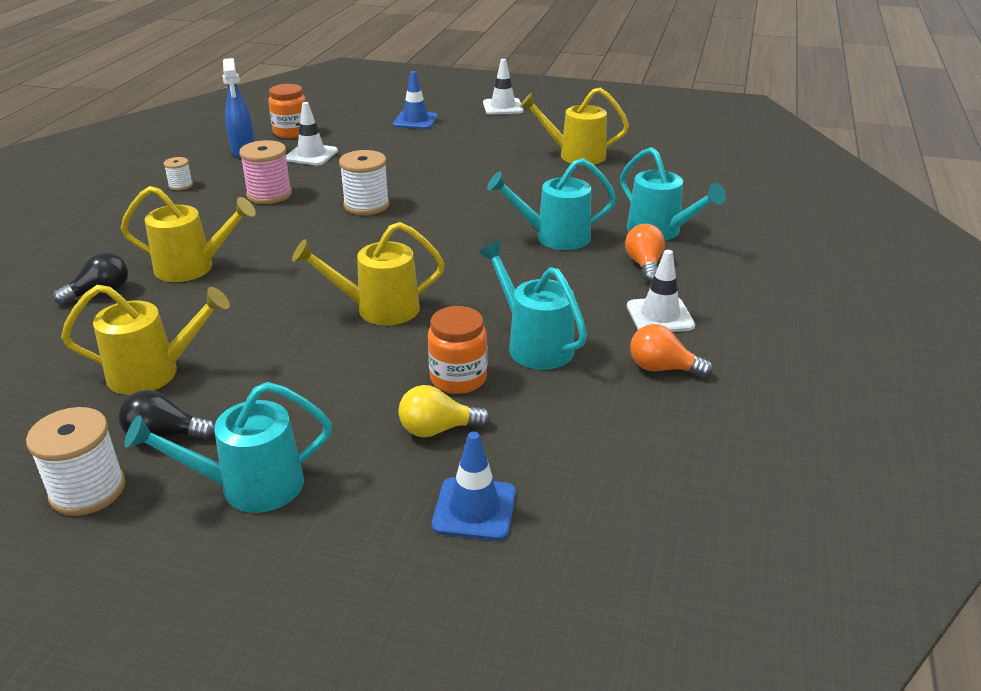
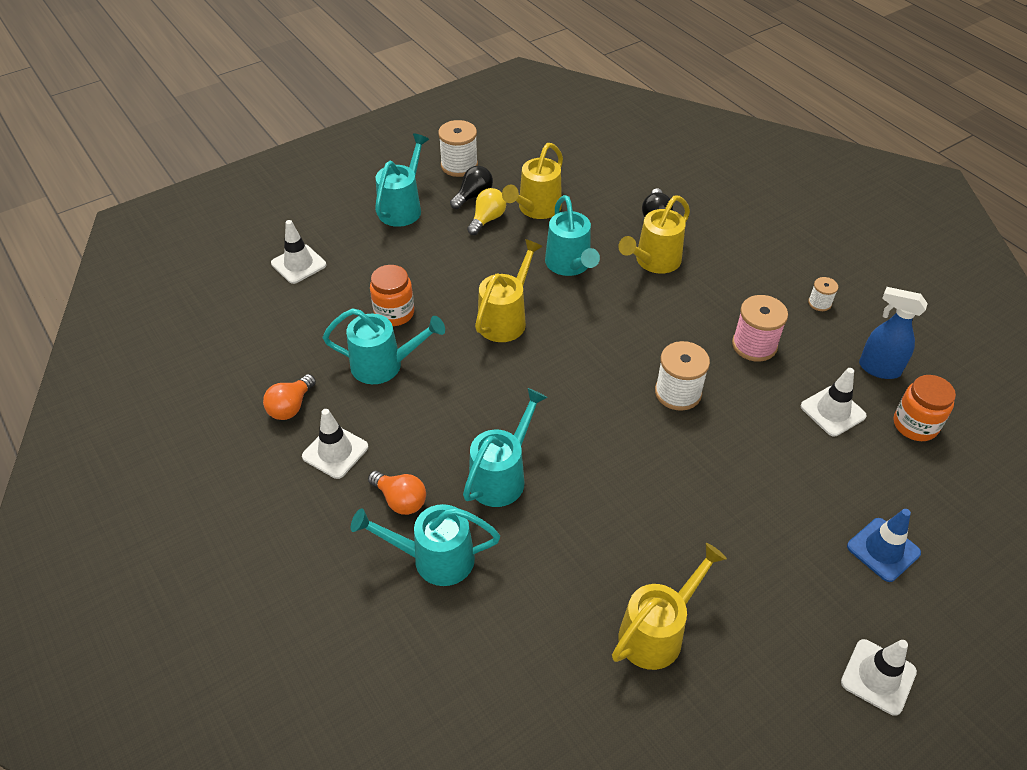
camera: 130 degrees right, 15 degrees up
yellow light bulb [399,385,490,437] -> yellow light bulb moved to [467,188,506,235]
blue traffic cone [432,432,516,541] -> white traffic cone [271,220,326,284]
orange light bulb [630,324,713,378] -> orange light bulb turned 150 degrees clockwise [263,374,316,420]
none -> turquoise watering can [545,195,600,276]

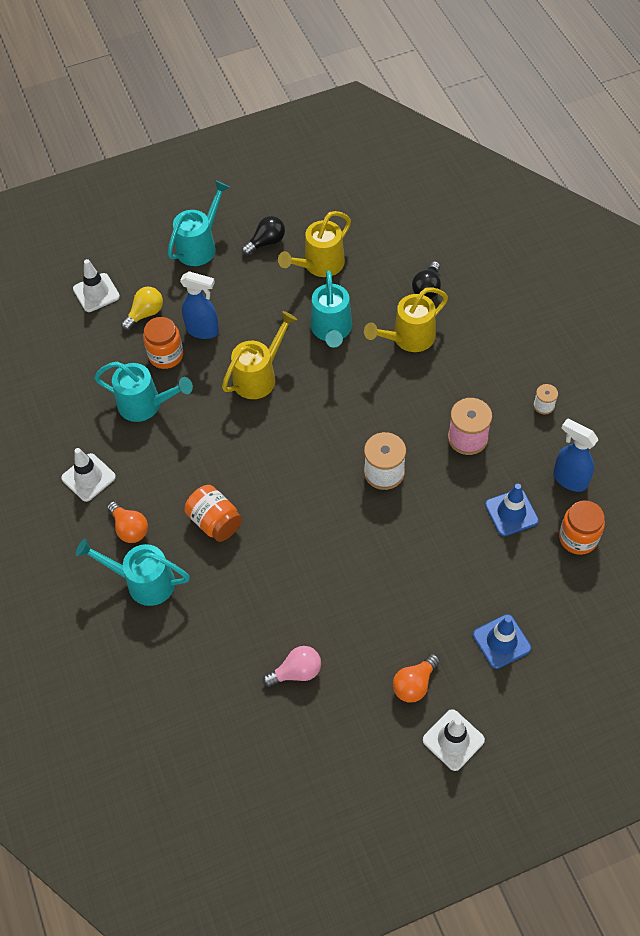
camera: 15 degrees right, 10 degrees up
orange light bulb [263,374,316,420] -> orange light bulb moved to [393,653,440,703]
white spool [438,120,478,177] -> none
turquoise watering can [463,388,548,507] -> orange jar [184,485,242,542]
yellow light bulb [467,188,506,235] -> yellow light bulb moved to [121,287,163,330]
yellow watering can [612,543,727,670] -> pink light bulb [263,646,321,687]
white traffic cone [801,368,867,436] -> blue traffic cone [485,484,539,536]
none -> blue spray bottle [180,271,219,339]

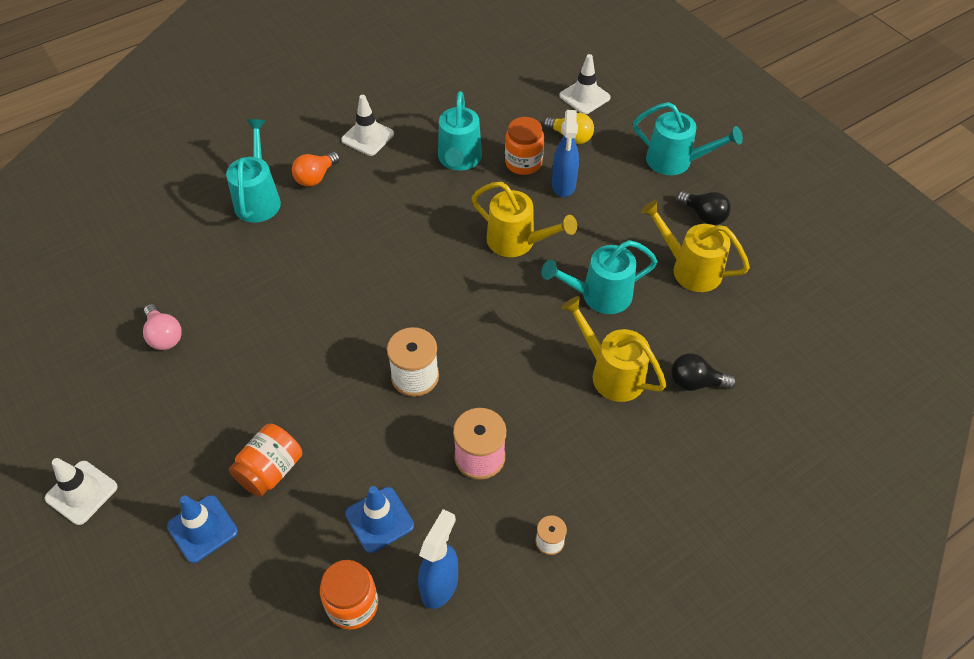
camera: 75 degrees right, 5 degrees down
orange jar [184,485,242,542] -> orange jar moved to [229,424,302,497]
orange light bulb [393,653,440,703] -> none

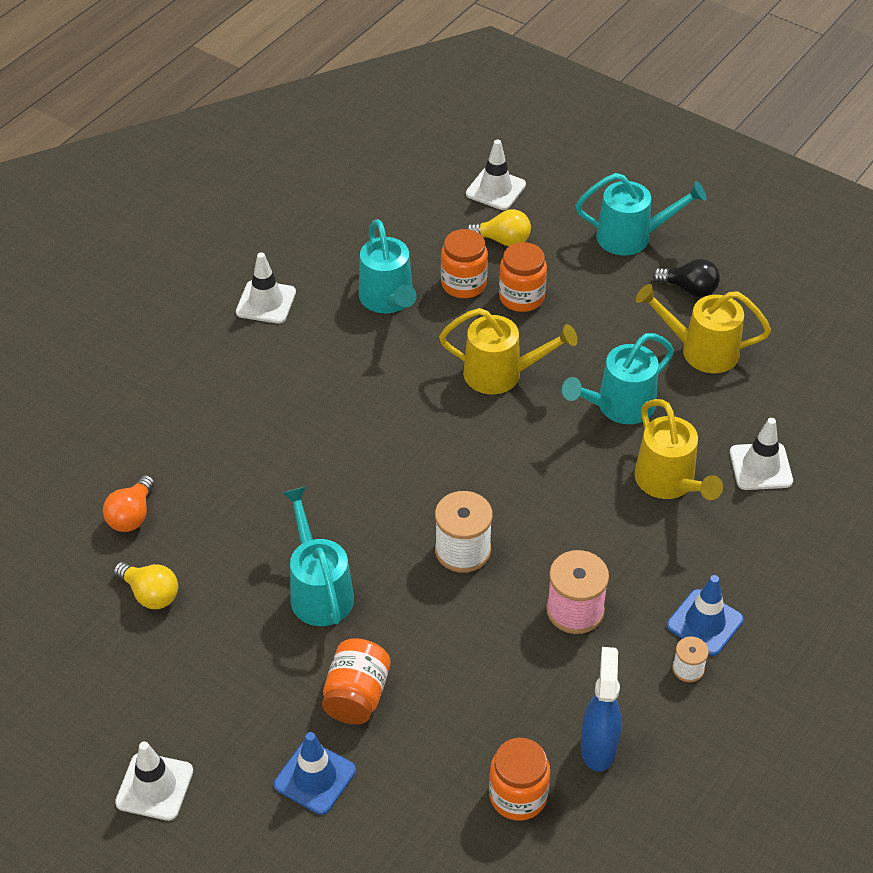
camera: 20 degrees left, 5 degrees down
pink light bulb [143,304,182,350] -> yellow light bulb [113,562,178,609]
turquoise watering can [226,119,281,223] -> turquoise watering can moved to [282,487,354,626]
orange light bulb [292,152,340,187] -> orange light bulb moved to [103,475,155,532]
blue traffic cone [345,486,414,553] -> blue traffic cone moved to [667,575,744,656]
blue spray bottle [552,110,579,197] -> orange jar [499,242,547,312]
yellow watering can [561,296,666,402] -> yellow watering can turned 135 degrees counterclockwise [634,399,723,500]
black light bulb [671,353,736,391] -> white traffic cone [730,418,793,490]

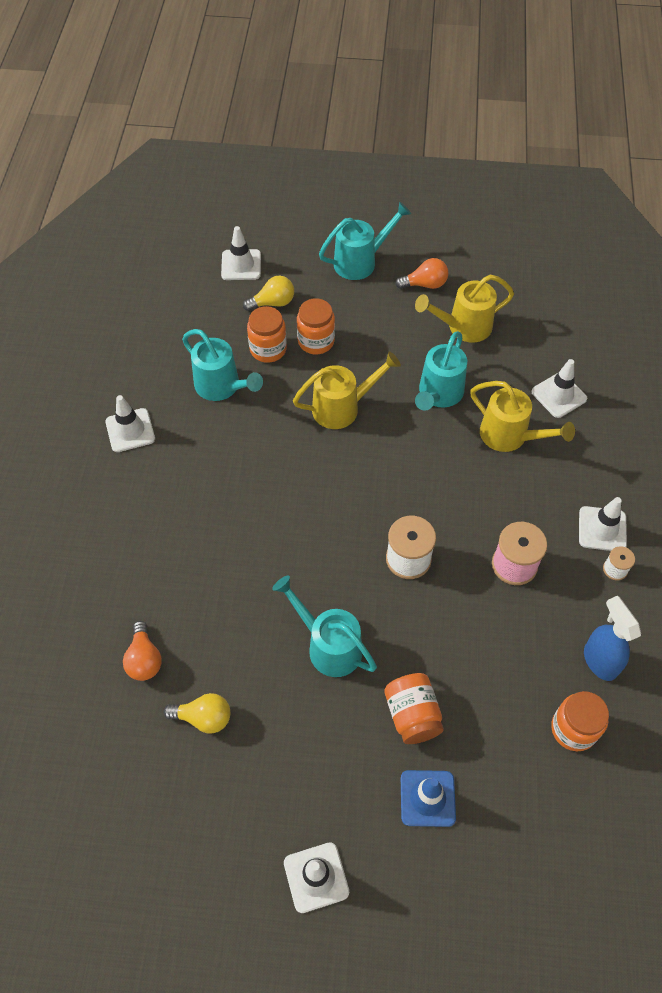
camera: 30 degrees left, 10 degrees up
black light bulb [652,259,720,297] -> orange light bulb [395,258,448,289]
blue traffic cone [667,575,744,656] -> white traffic cone [579,497,627,551]

